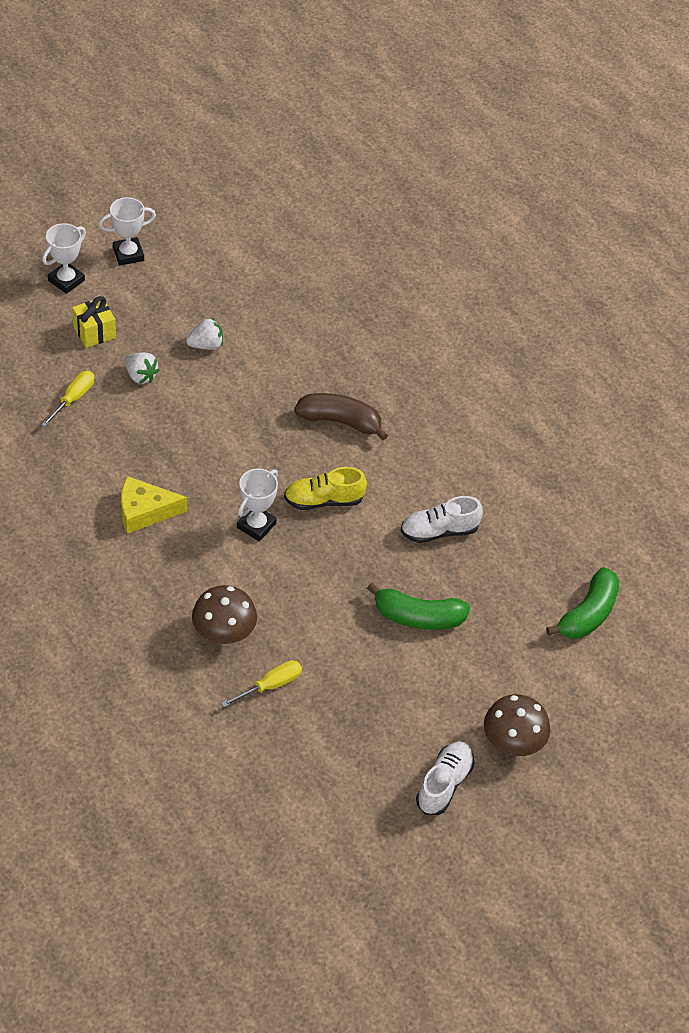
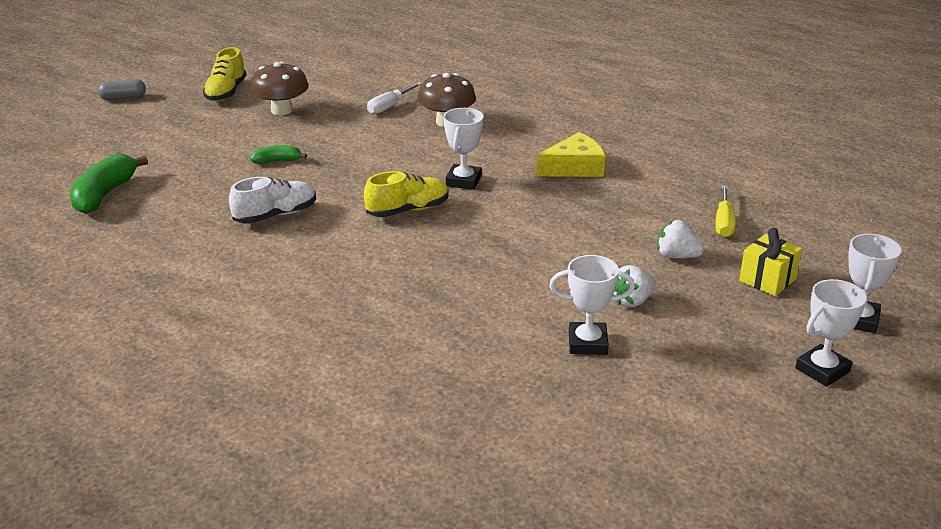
camera: 165 degrees right, 20 degrees down
yellow screwdriver [221,660,302,707] -> white screwdriver [367,82,422,114]
brown banana [294,393,388,441] -> none
green banana [367,583,470,630] -> green banana [250,145,307,164], size x0.55
white shoe [416,741,474,815] -> yellow shoe [203,47,246,101]
brown mushroom [484,694,550,756] -> brown mushroom moved to [250,62,309,115]
none -> grey capsule [98,79,146,100]
none -> white trophy [549,255,635,355]

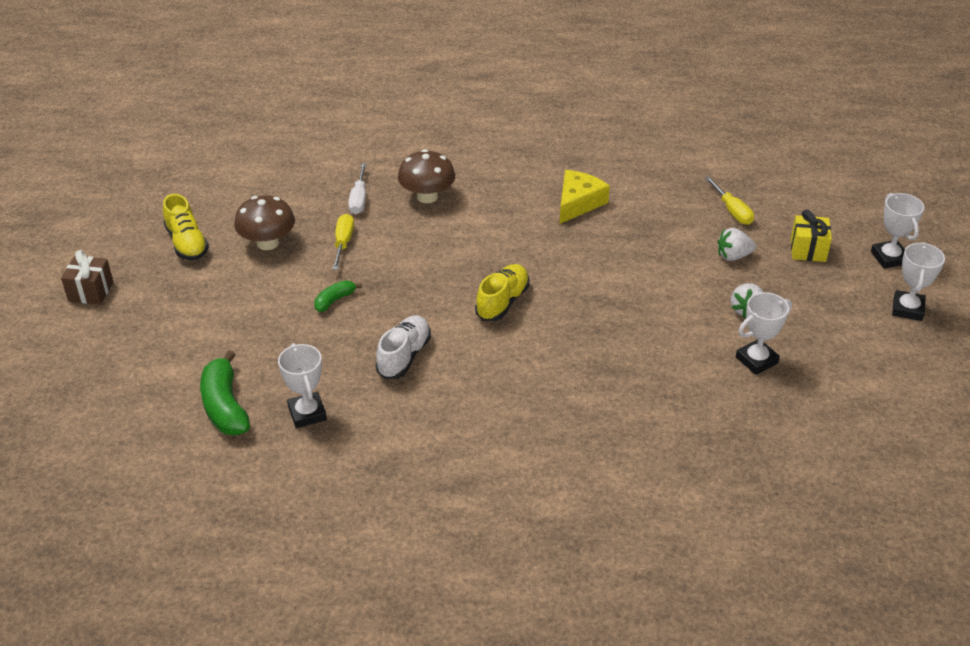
camera: 35 degrees left, 10 degrees up
grey capsule [98,79,146,100] -> brown gift [61,250,113,305]
white trophy [443,108,484,190] -> white trophy moved to [278,343,327,428]
none -> yellow screwdriver [332,214,354,270]

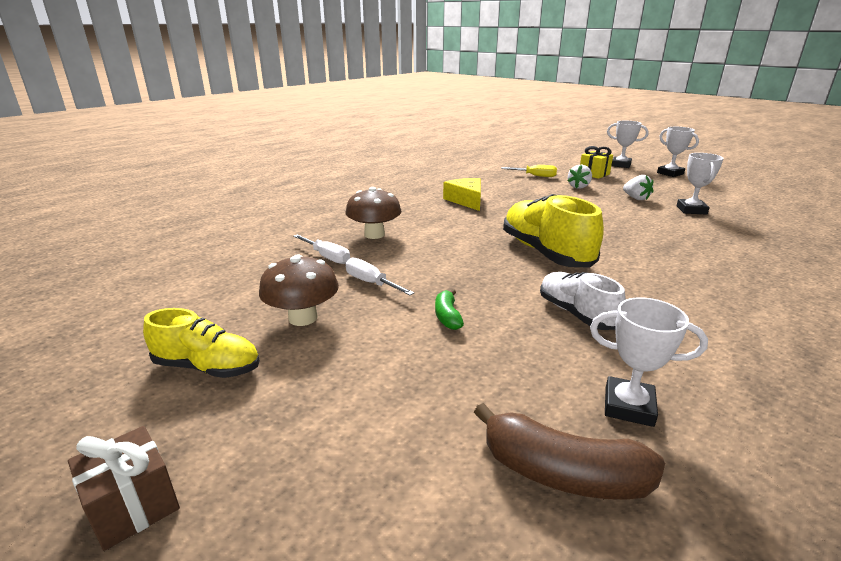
camera: 50 degrees left, 15 degrees down
green banana [200,350,250,435] -> brown banana [474,403,665,499]
yellow screwdriver [332,214,354,270] -> white screwdriver [345,257,414,295]
yellow shoe [475,264,529,321] -> yellow shoe [503,194,604,267], size x1.64

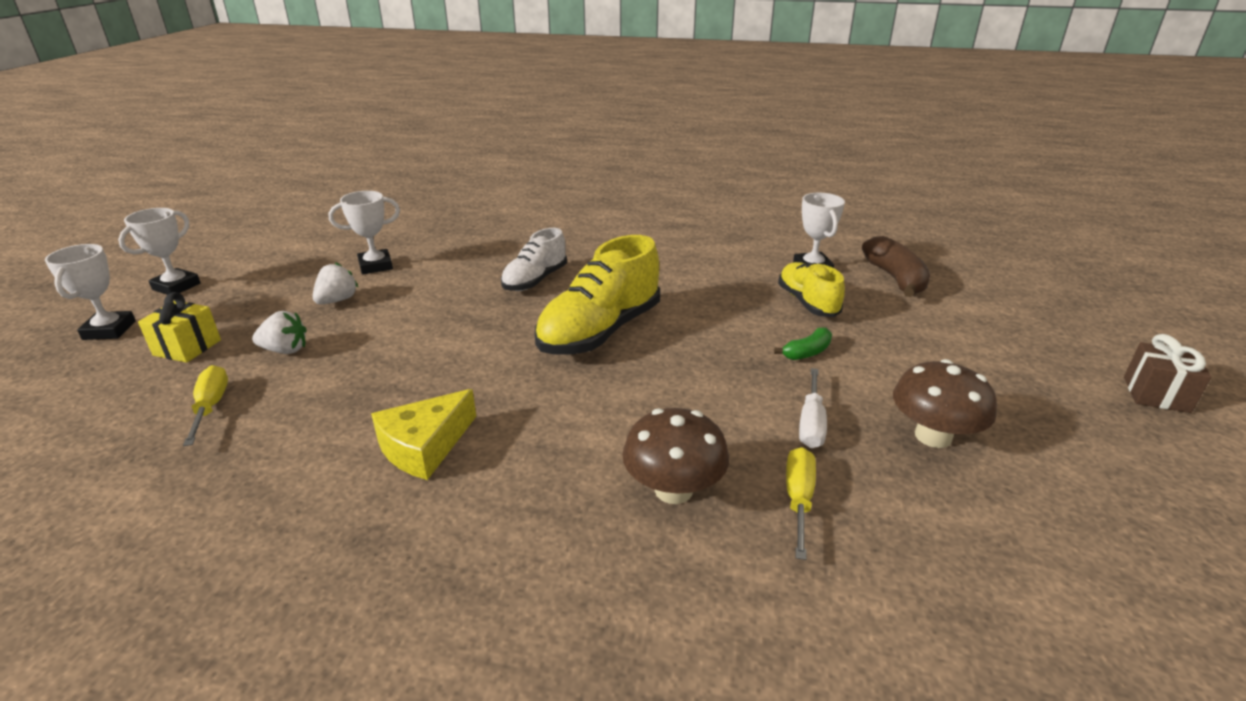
camera: 120 degrees left, 5 degrees up
yellow shoe [143,308,260,378] -> yellow shoe moved to [778,262,845,317]
white screwdriver [293,234,350,264] -> yellow screwdriver [786,447,816,560]
white shoe [540,272,626,330] -> white shoe moved to [501,228,567,291]

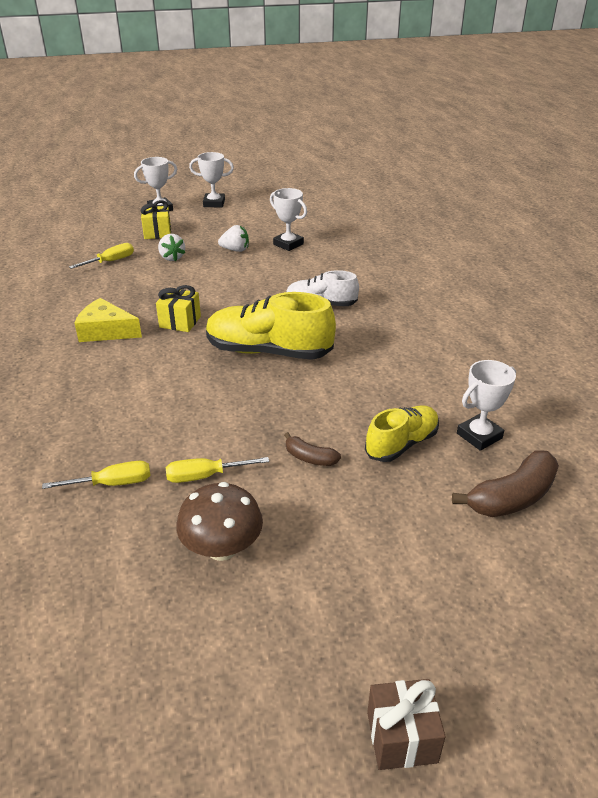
camera: 65 degrees right, 5 degrees up
brown mushroom [622,408,729,504] -> none
green banana [774,327,832,360] -> brown banana [284,432,341,466]
white screwdriver [799,368,827,448] -> yellow screwdriver [166,457,269,483]
none -> yellow gift [156,285,201,332]

